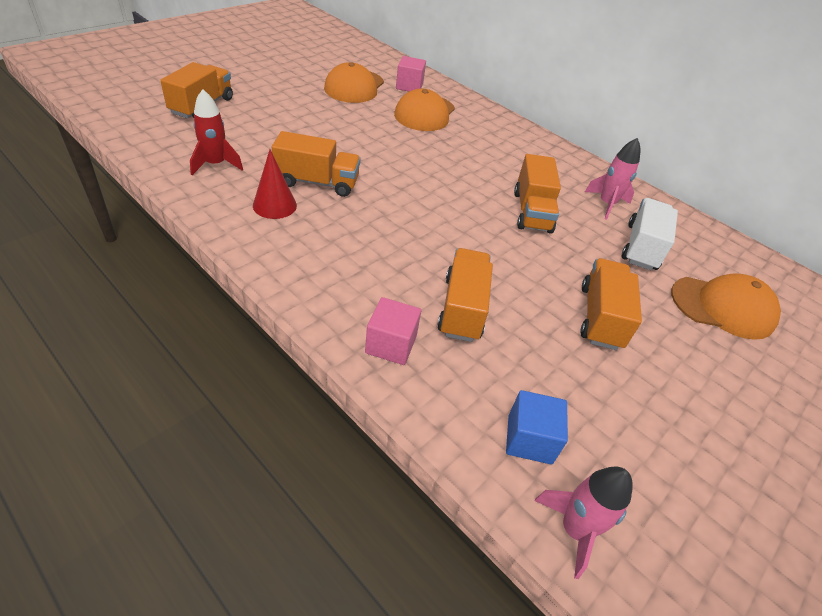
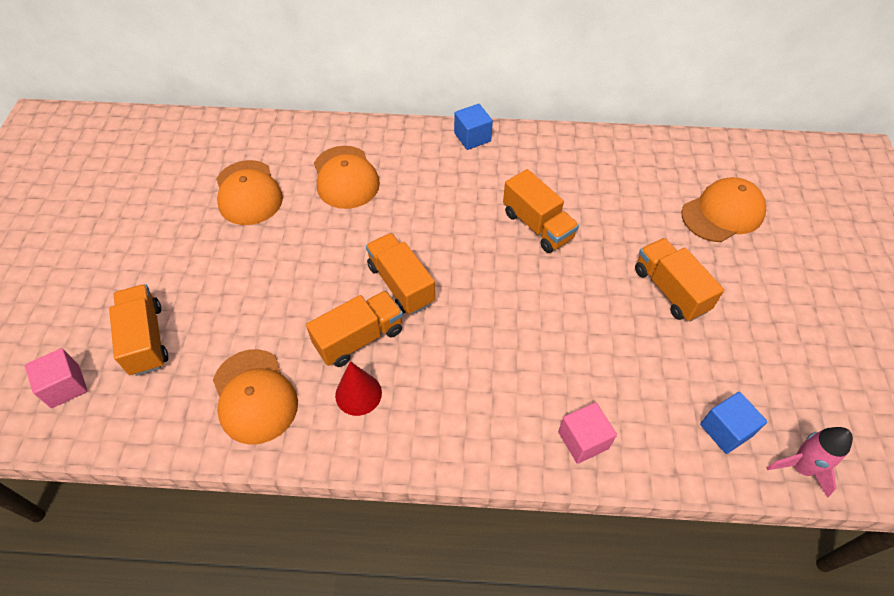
camera: 35 degrees left, 10 degrees up
red rocket [190,89,243,175] -> orange cap [213,349,298,445]
pink cube [396,56,426,92] -> pink cube moved to [25,348,88,408]
orange truck [437,248,493,342] -> orange truck moved to [366,233,435,315]
pink rocket [585,138,640,220] -> none
white truck [622,198,678,270] -> none
none -> blue cube [454,104,493,150]

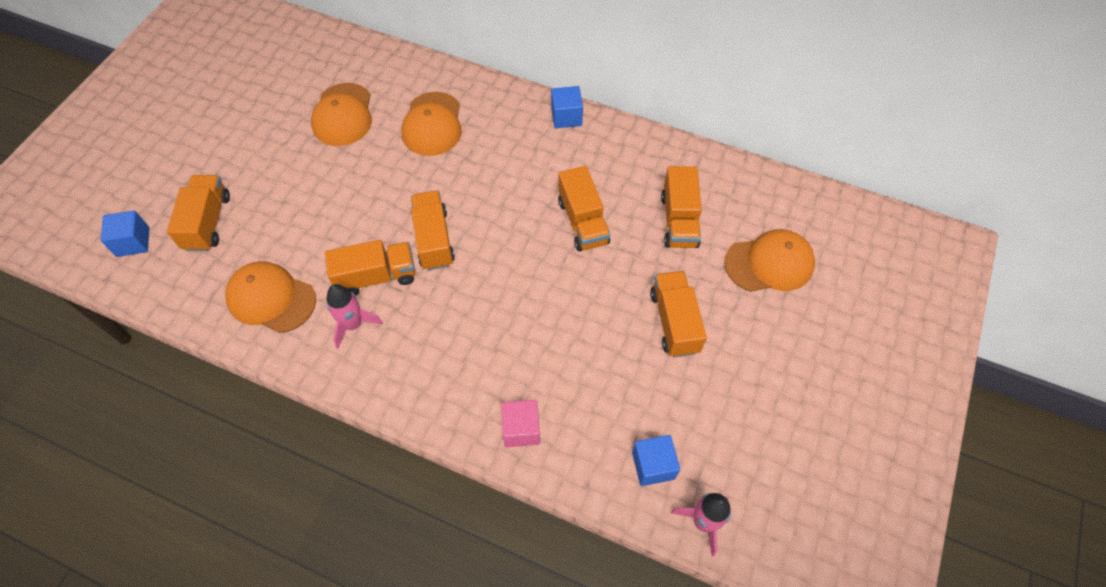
camera: 20 degrees right, 5 degrees up
pink cube [25,348,88,408] -> blue cube [100,210,149,257]
orange cap [213,349,298,445] -> orange cap turned 120 degrees clockwise [225,261,316,333]
red cone [335,361,382,416] -> pink rocket [327,284,383,349]
none -> orange truck [661,166,702,248]

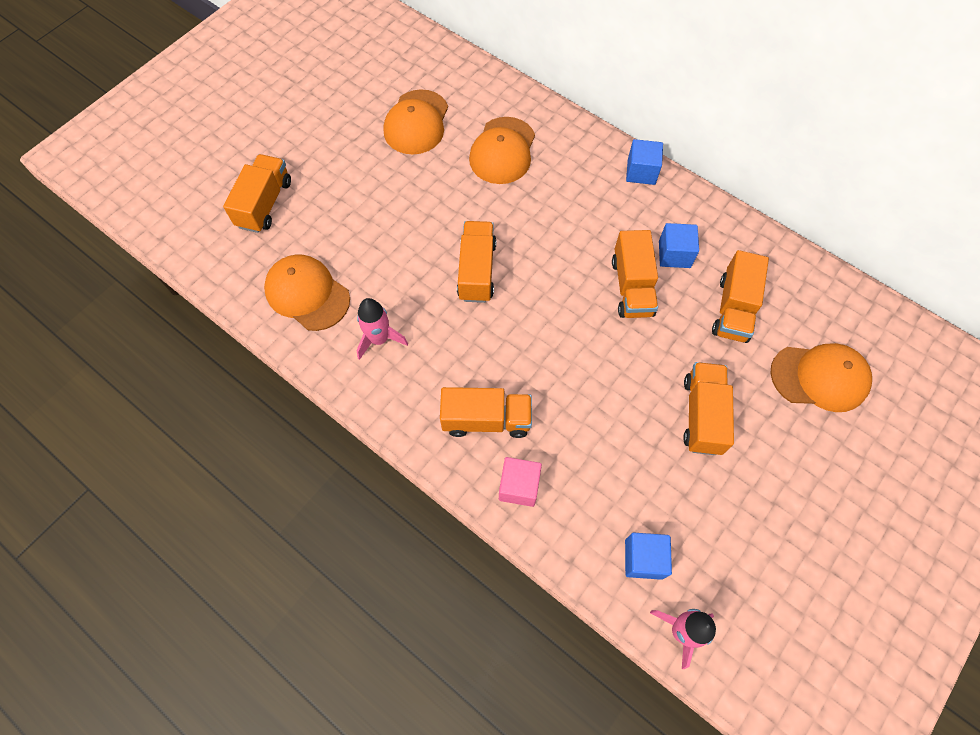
camera: 15 degrees right, 5 degrees up
blue cube [100,210,149,257] -> blue cube moved to [659,223,699,268]
orange truck [325,240,415,296] -> orange truck moved to [440,387,532,438]

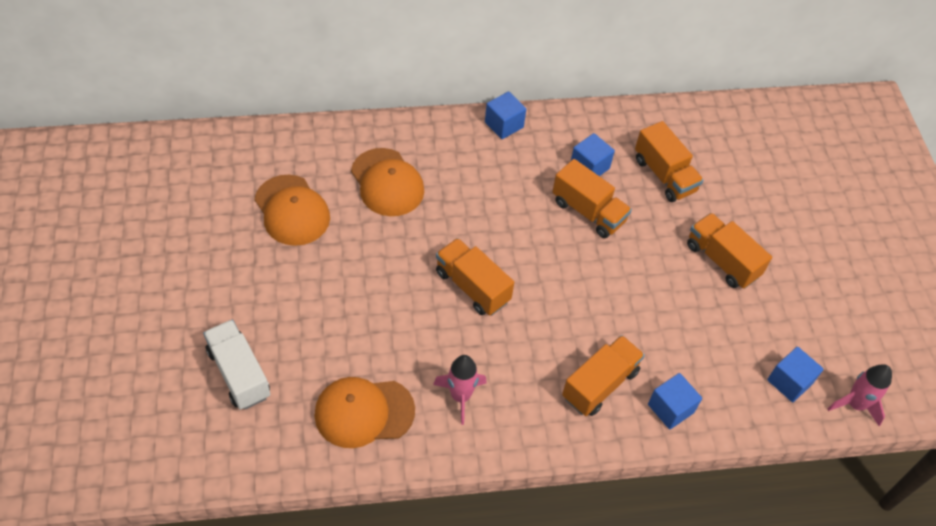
camera: 50 degrees left, 10 degrees down
orange truck [223,154,291,233] -> white truck [203,320,270,410]
pink cube [499,457,542,507] -> blue cube [648,373,702,429]
orange cap [770,343,872,412] -> none

